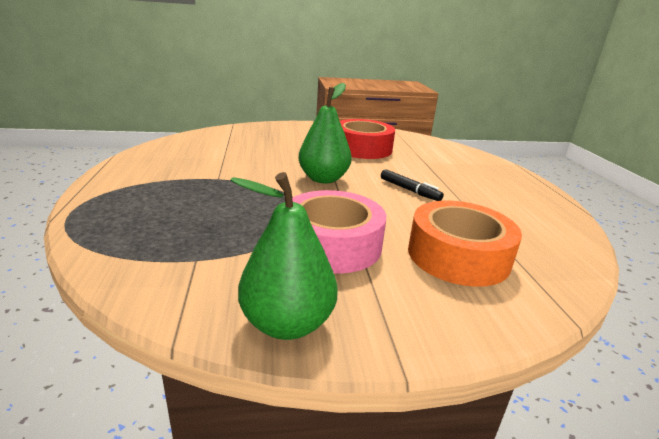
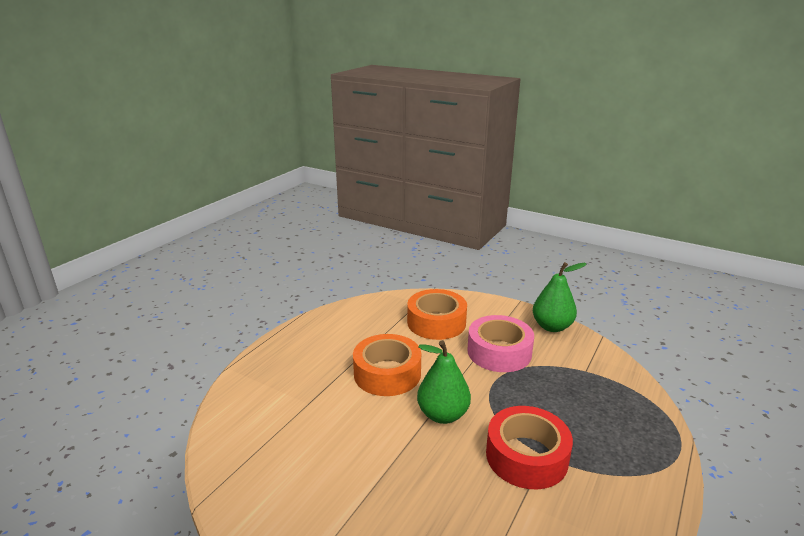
camera: 140 degrees left, 0 degrees up
red tape [340,119,395,159] -> red tape moved to [486,406,573,489]
black marker [381,169,444,201] -> orange tape [353,334,421,396]

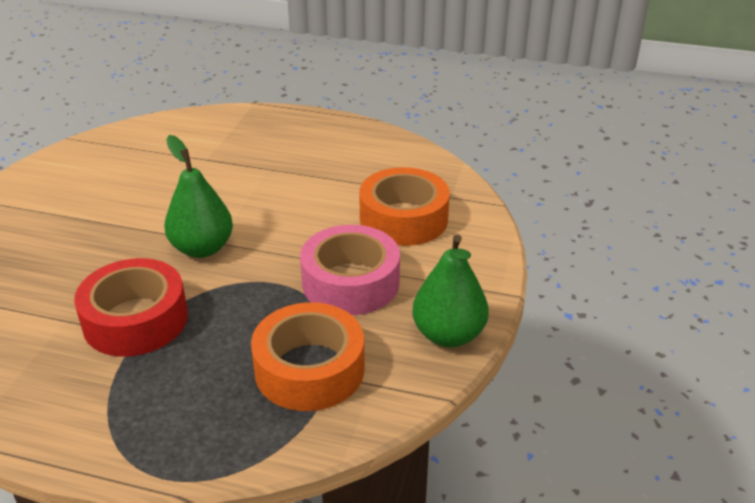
camera: 75 degrees right, 10 degrees up
orange tape [353,334,421,396] -> orange tape moved to [251,302,365,411]

